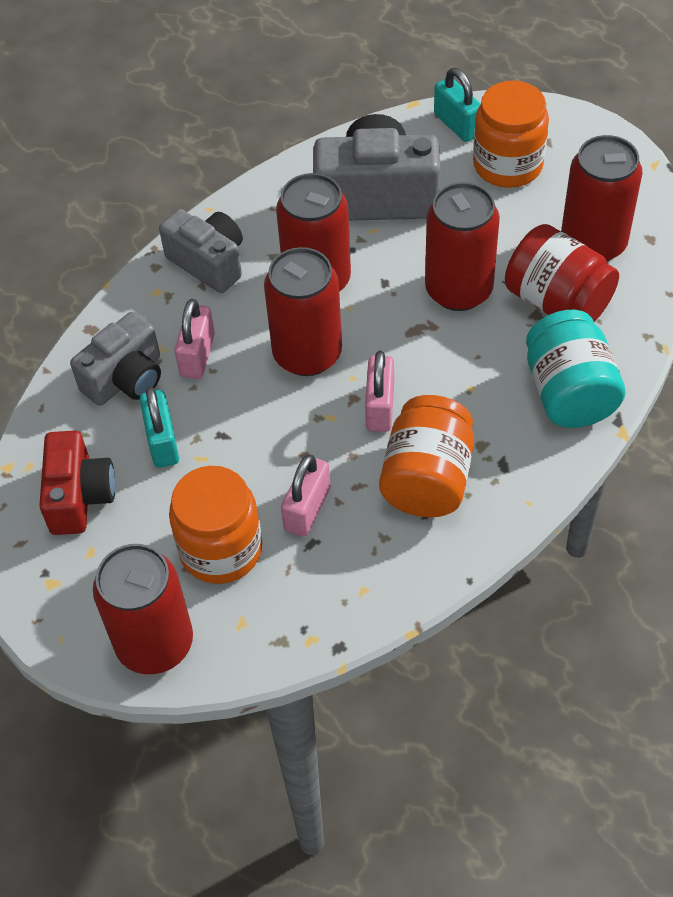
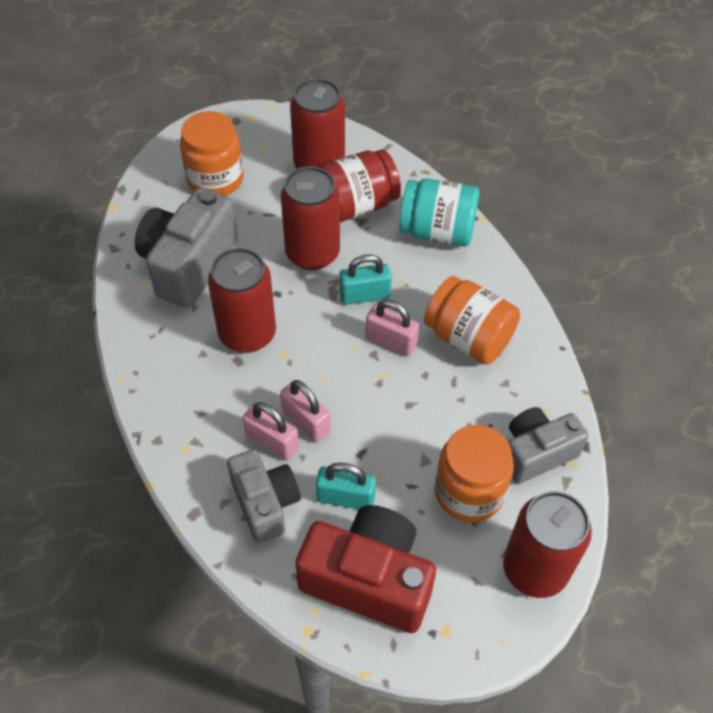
camera: 70 degrees left, 0 degrees up
red camera [39,431,115,535] -> red camera [295,505,436,633], size x1.53
grey camera [159,209,243,293] -> grey camera moved to [508,407,589,484]
red can [264,247,342,376] -> none
pink padlock [281,454,331,537] -> pink padlock moved to [280,380,331,443]
turquoise padlock [434,68,481,142] -> turquoise padlock moved to [339,254,392,305]

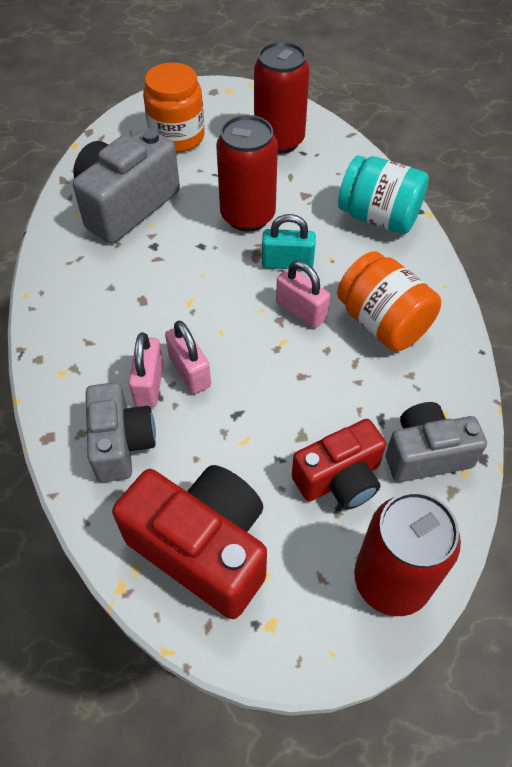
camera: 15 degrees right, 0 degrees up
red can [208,248,276,353] -> none
pink padlock [243,402,299,461] -> pink padlock turned 45 degrees clockwise [129,332,164,407]
turquoise padlock [316,463,376,509] -> none
red jar [319,149,401,222] -> none
orange jar [435,425,514,523] -> red camera [292,419,386,510]

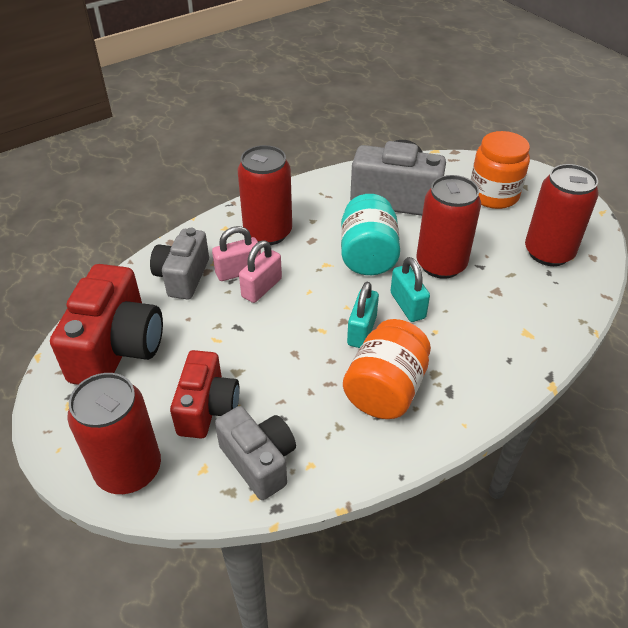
camera: 65 degrees right, 10 degrees down
grey camera [86,382,156,482] -> grey camera turned 135 degrees clockwise [150,228,209,300]
pink padlock [276,261,330,328] -> turquoise padlock [347,282,379,348]
red camera [292,419,386,510] -> red camera turned 120 degrees counterclockwise [170,350,240,439]
turquoise jar [338,155,429,234] -> turquoise jar moved to [341,194,400,275]
none -> red can [238,145,292,245]

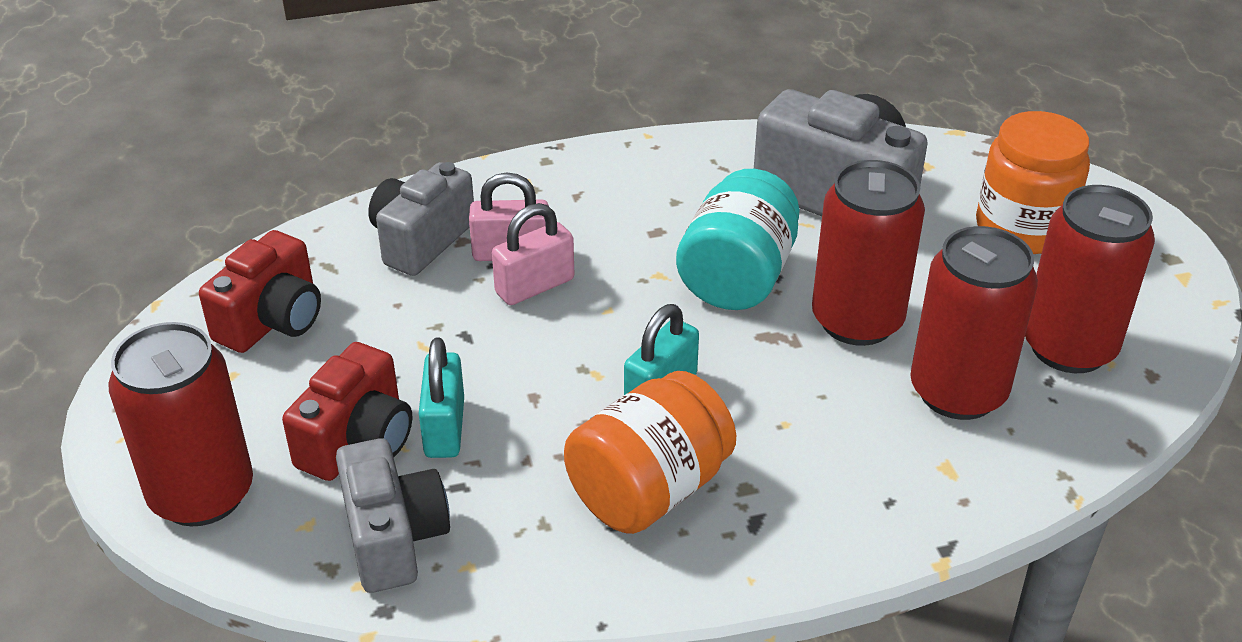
camera: 20 degrees right, 5 degrees down
red camera [50,264,163,385] -> red camera [199,230,321,353], size x0.65
red can [238,145,292,245] -> red can moved to [910,226,1038,420]
turquoise padlock [390,257,430,322] -> turquoise padlock moved to [419,337,464,458]

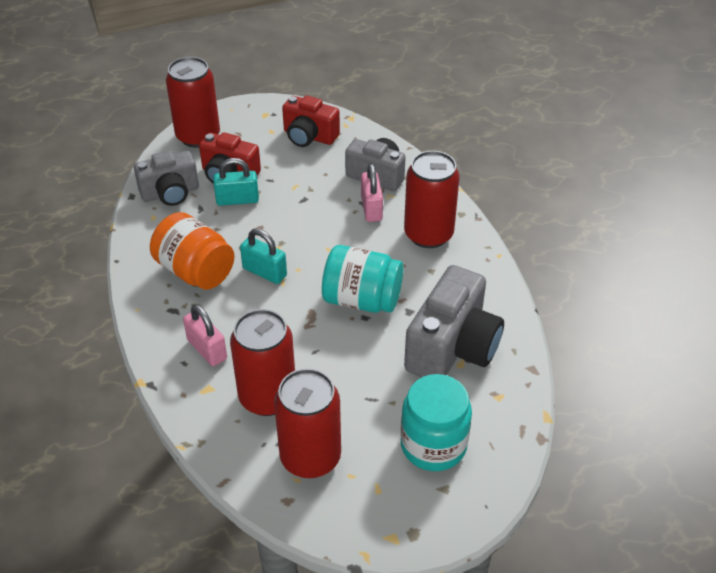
camera: 85 degrees right, 5 degrees up
pink padlock [492,203,574,305] -> pink padlock moved to [183,304,227,366]
red can [812,160,925,346] -> red can moved to [404,151,460,248]
orange jar [976,111,1090,254] -> turquoise jar [401,374,472,471]

